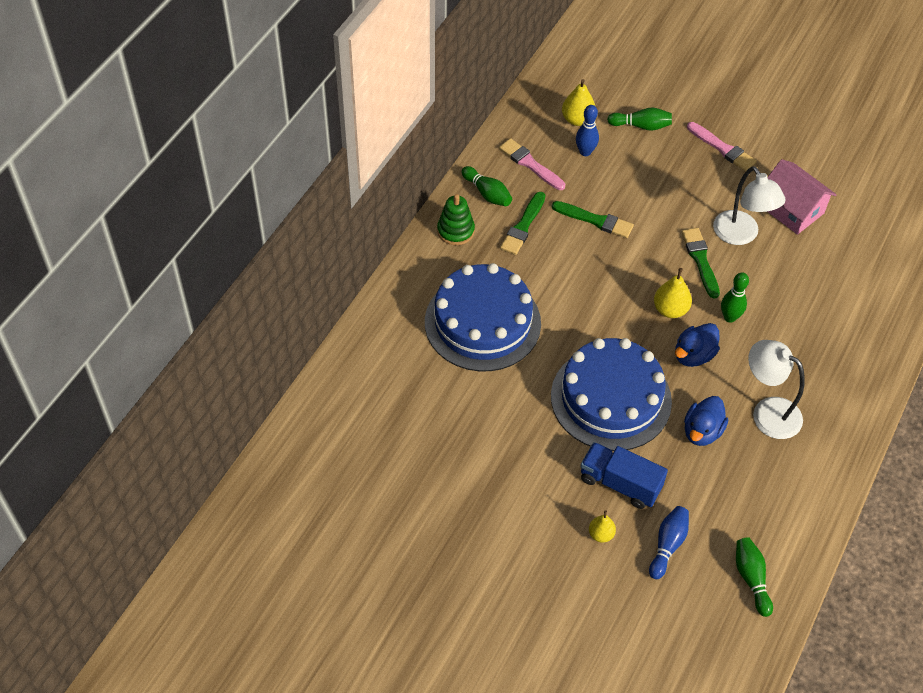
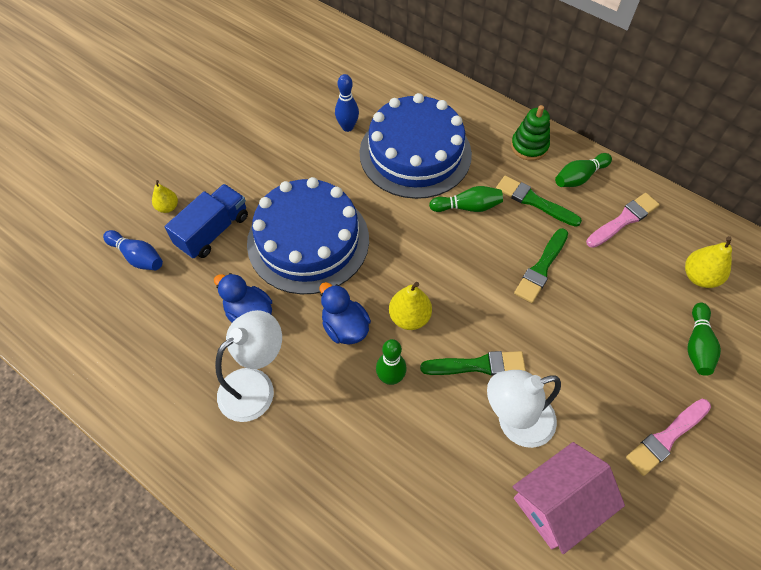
camera: 100 degrees right, 5 degrees up
blue bowling pin [576,105,599,156] -> blue bowling pin moved to [335,74,359,132]
green bowling pin [736,537,773,617] -> green bowling pin moved to [429,186,503,212]

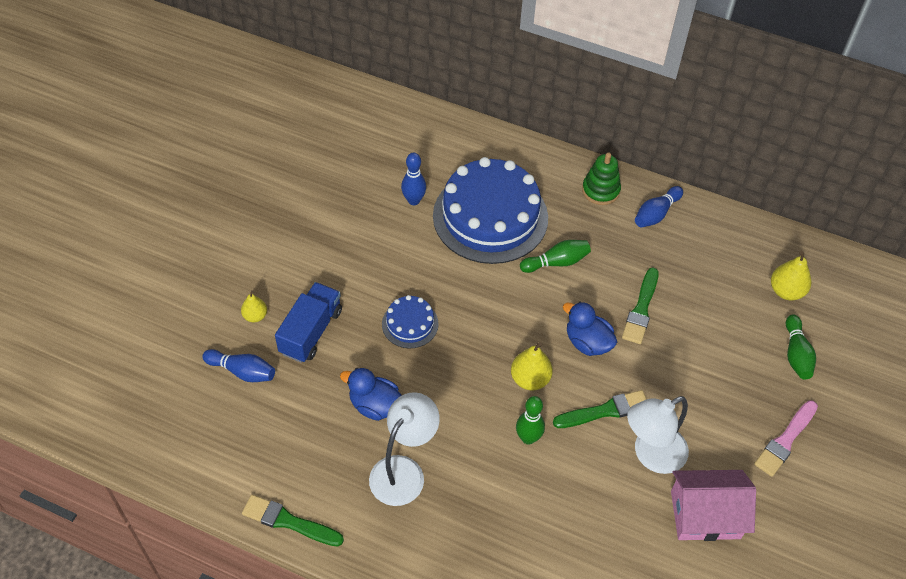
camera: 15 degrees left, 5 degrees down
blue cake [247,177,369,294] -> blue cake [382,295,439,348], size x0.46
blue duck [319,282,371,345] -> blue duck moved to [563,302,617,356]
green brush [496,176,582,227] -> green brush moved to [242,495,344,547]
pink house [513,442,625,554] -> pink house turned 45 degrees clockwise [671,470,756,541]
green bowling pin [555,153,612,187] -> blue bowling pin [635,186,683,228]
pink brush [586,193,660,248] -> none

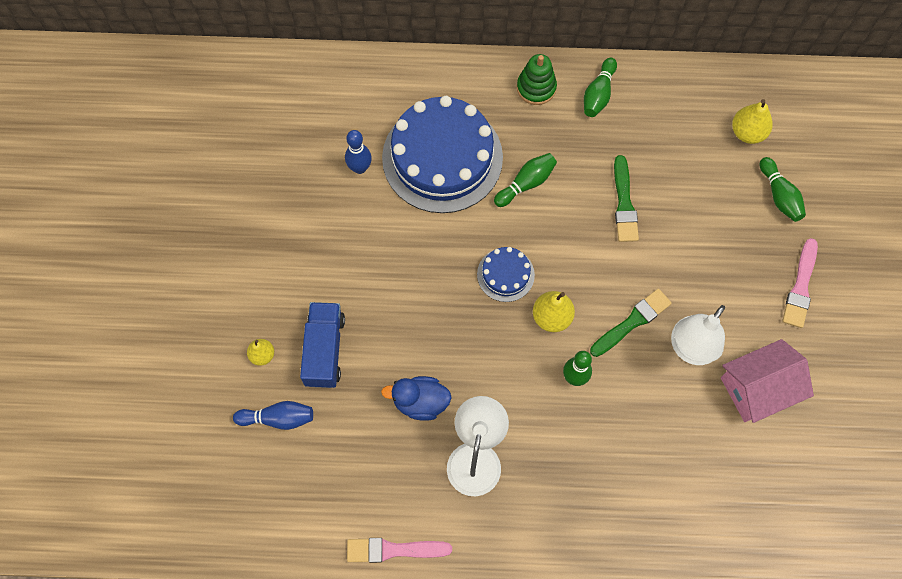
camera: 20 degrees left, 15 degrees up
green brush [242,495,344,547] -> pink brush [347,538,452,563]
blue cake [382,295,439,348] -> blue cake moved to [477,247,535,302]
blue duck [563,302,617,356] -> none
blue bowling pin [635,186,683,228] -> green bowling pin [584,58,617,117]

